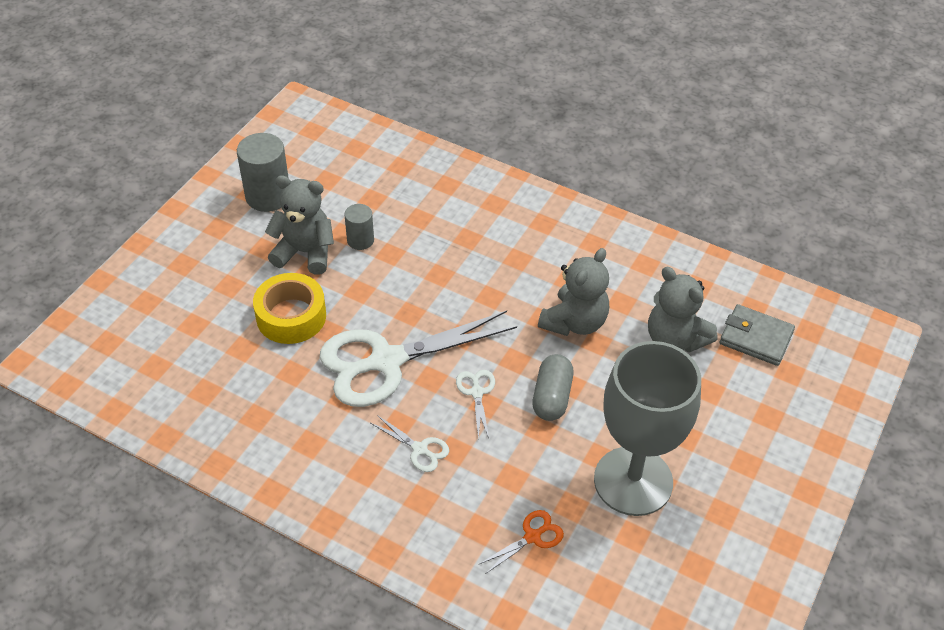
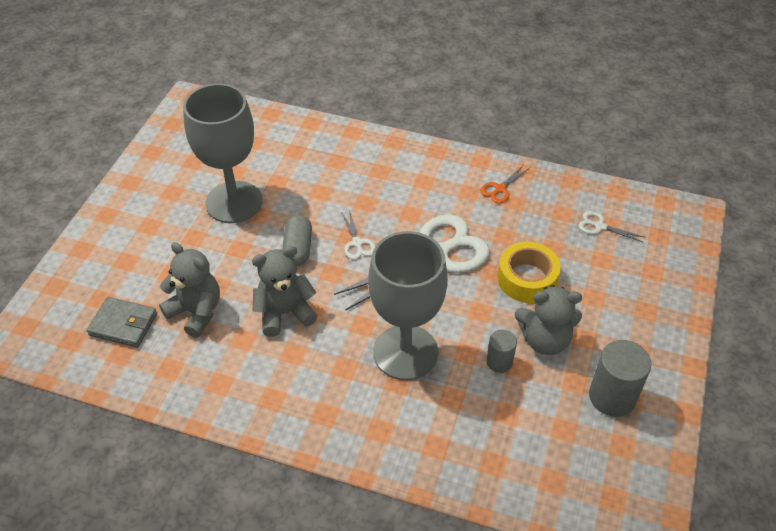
camera: 170 degrees right, 0 degrees up
white scissors [371,415,449,472] -> white scissors moved to [579,211,644,243]
orange scissors [478,510,564,574] -> orange scissors moved to [480,166,530,203]
grey teddy bear [538,248,609,336] -> grey teddy bear turned 45 degrees clockwise [252,246,318,337]
none -> grey goblet [368,231,448,380]

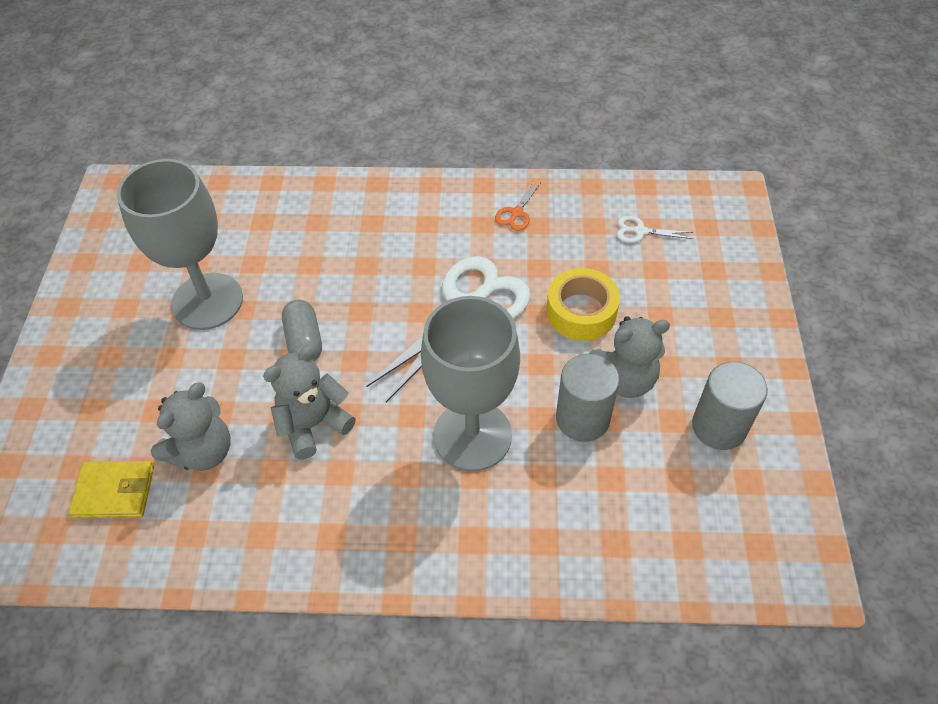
camera: 15 degrees left, 5 degrees up
grey wallet [87,297,157,348] -> yellow wallet [69,461,154,518]
grey teddy bear [159,242,220,338] -> grey teddy bear turned 105 degrees clockwise [151,382,231,471]
white scissors [341,210,375,260] -> none
grey cylinder [486,330,517,373] -> grey cylinder [556,354,620,442], size x1.72

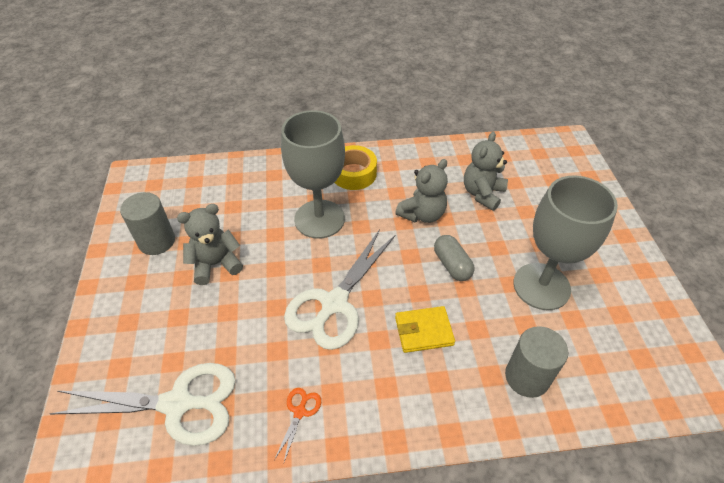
camera: 170 degrees right, 5 degrees down
yellow wallet [69,461,154,518] -> yellow wallet moved to [395,306,455,353]
yellow tape [546,268,620,341] -> yellow tape moved to [334,145,377,190]
grey cylinder [556,354,620,442] -> grey cylinder moved to [505,326,568,398]
white scissors [617,216,693,243] -> white scissors [50,363,236,446], size x2.42

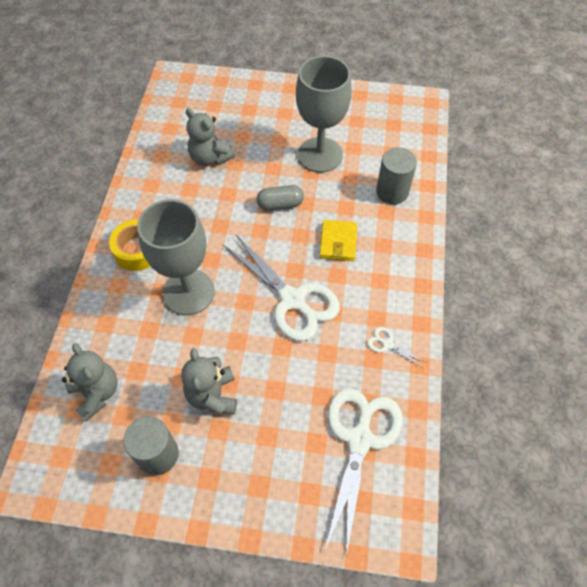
camera: 75 degrees left, 10 degrees up
orange scissors [274,388,321,462] -> white scissors [367,327,427,368]
grey teddy bear [395,159,448,223] -> grey teddy bear moved to [62,343,118,421]

